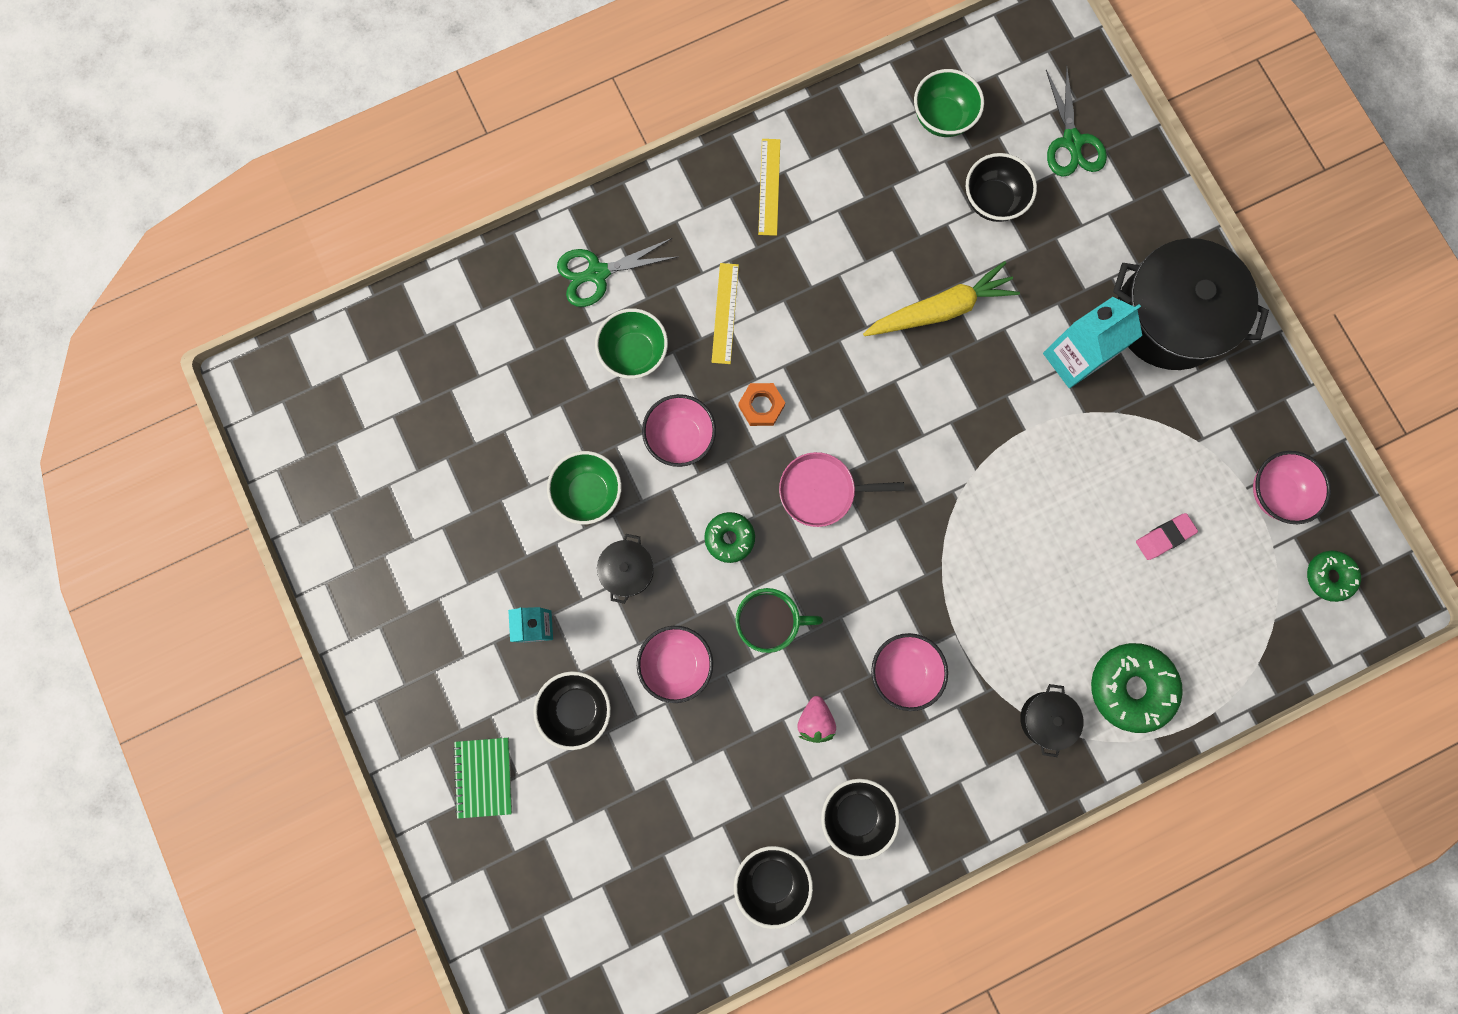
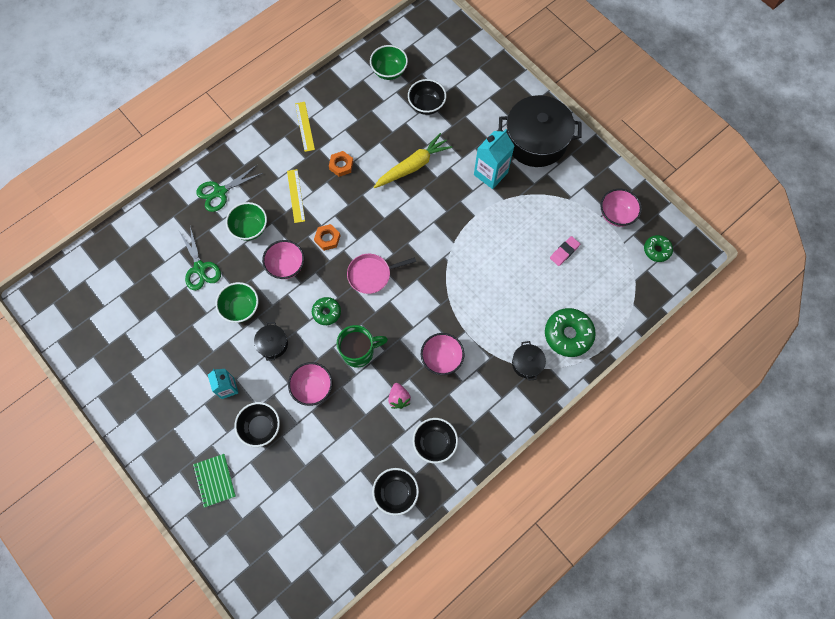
camera: 15 degrees left, 10 degrees down
green scissors [1046,66,1107,177] -> green scissors moved to [179,226,221,290]
none -> orange nut [329,151,353,177]

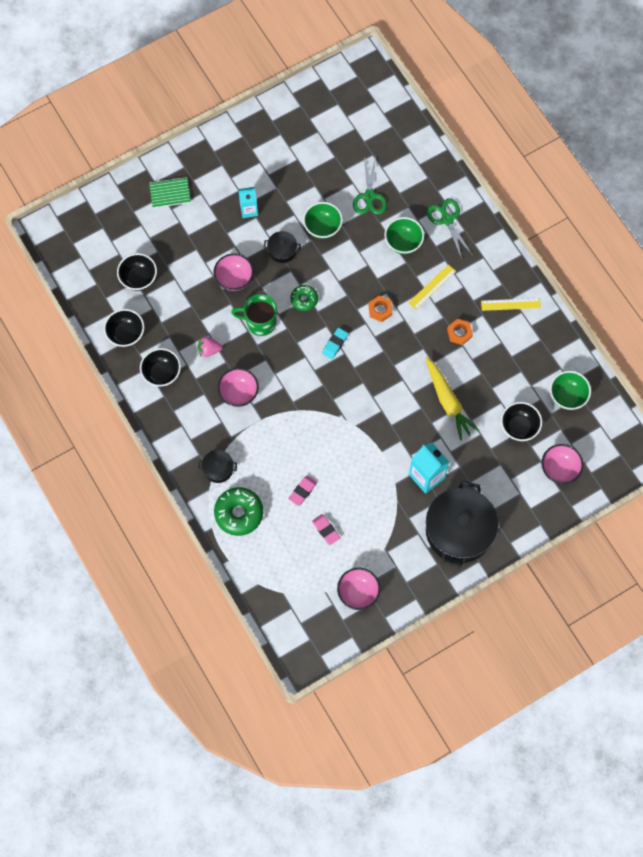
camera: 100 degrees right, 0 degrees up
green scissors [179,226,221,290] -> green scissors turned 75 degrees counterclockwise [353,156,387,215]
black bowl [234,402,280,447] -> black bowl moved to [117,253,157,291]
pink bowl [262,240,304,279] -> pink bowl moved to [541,444,584,484]
yellow ruler [287,169,305,223] -> yellow ruler turned 45 degrees counterclockwise [408,265,456,310]
green mug [336,325,388,368] -> green mug turned 105 degrees clockwise [231,294,277,336]
pink pan [347,254,416,294] -> turquoise eraser [322,328,348,359]
green donut [644,235,673,262] -> none
none -> pink eraser [289,476,317,506]

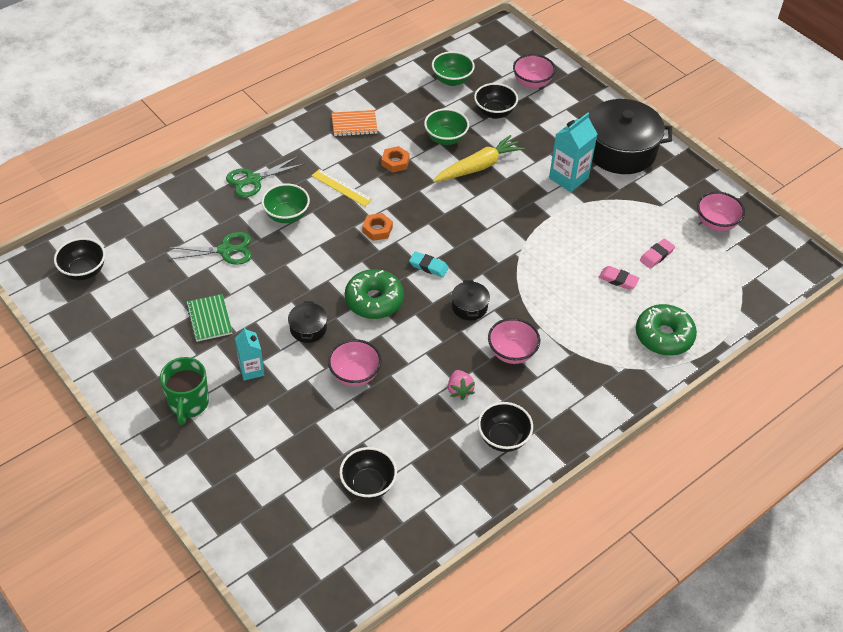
camera: 100 degrees left, 20 degrees down
black bowl [104,309,144,347] -> black bowl moved to [54,238,106,280]
green notebook [149,177,191,208] -> green notebook moved to [186,294,233,342]
black pot [198,450,237,483] -> black pot moved to [452,280,490,320]
green mug [231,294,277,336] -> green mug moved to [160,357,209,425]
green donut [291,285,318,311] -> green donut [345,269,404,319], size x1.69
green bowl [303,202,343,239] -> green bowl moved to [424,109,469,145]
yellow ruler [481,298,541,311] -> orange notebook [332,110,378,136]

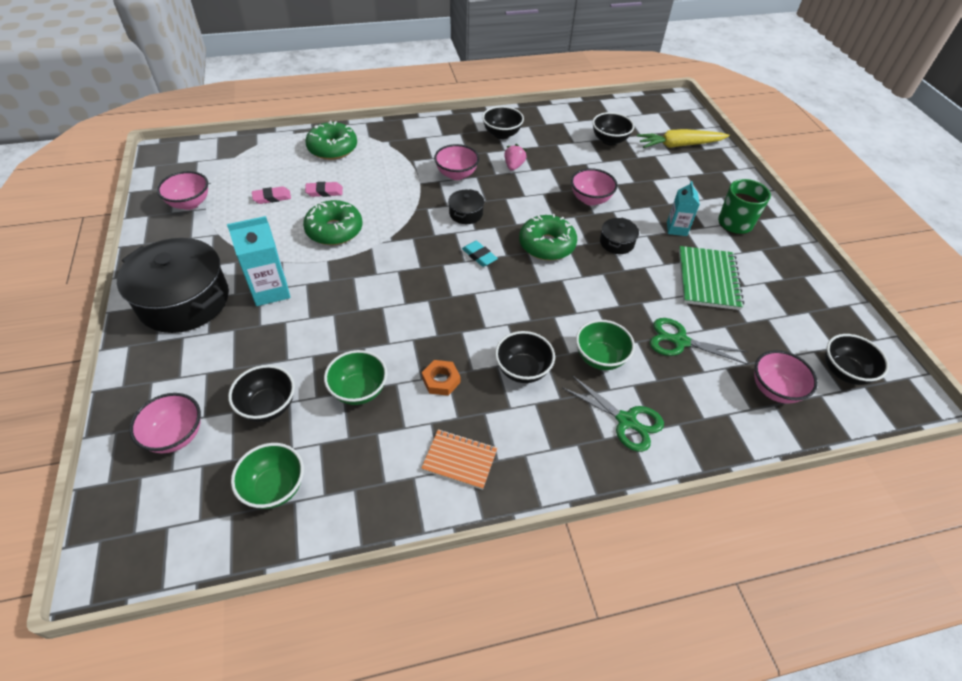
camera: 155 degrees left, 0 degrees up
green notebook [186,294,233,342] -> green notebook [679,246,744,310], size x1.52
green scissors [226,156,304,198] -> green scissors turned 45 degrees clockwise [562,375,664,452]
yellow ruler [312,169,373,206] -> black bowl [495,331,555,383]
orange nut [362,213,393,241] -> none
yellow carrot [433,135,524,182] -> yellow carrot moved to [637,129,730,148]
pink eraser [599,266,640,290] -> pink eraser turned 60 degrees counterclockwise [305,182,343,197]
none -> green donut [303,200,363,245]
none -> pink bowl [754,350,818,404]

